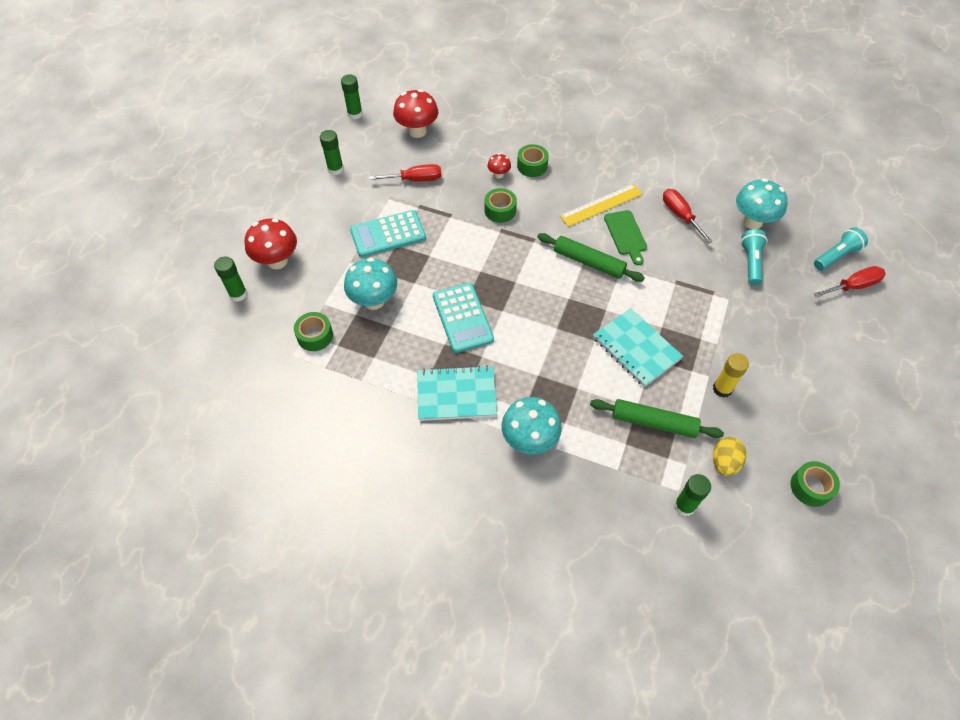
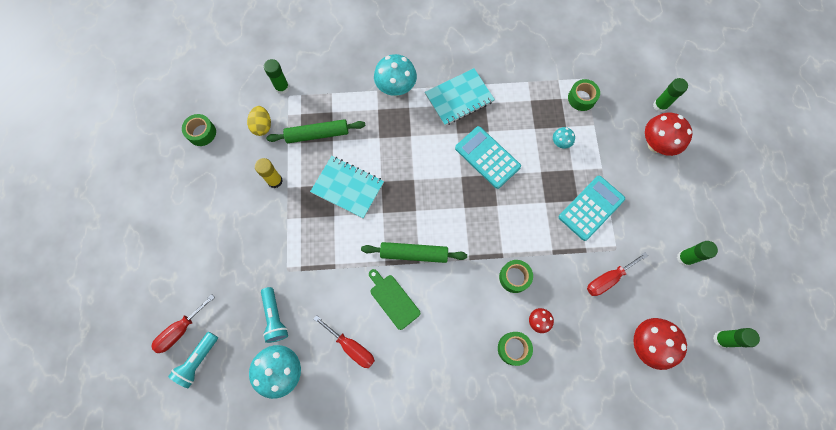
camera: 155 degrees right, 15 degrees up
turquoise mushroom [344,258,398,310] -> turquoise mushroom [553,127,575,149], size x0.51
yellow ruler [560,184,642,227] -> none

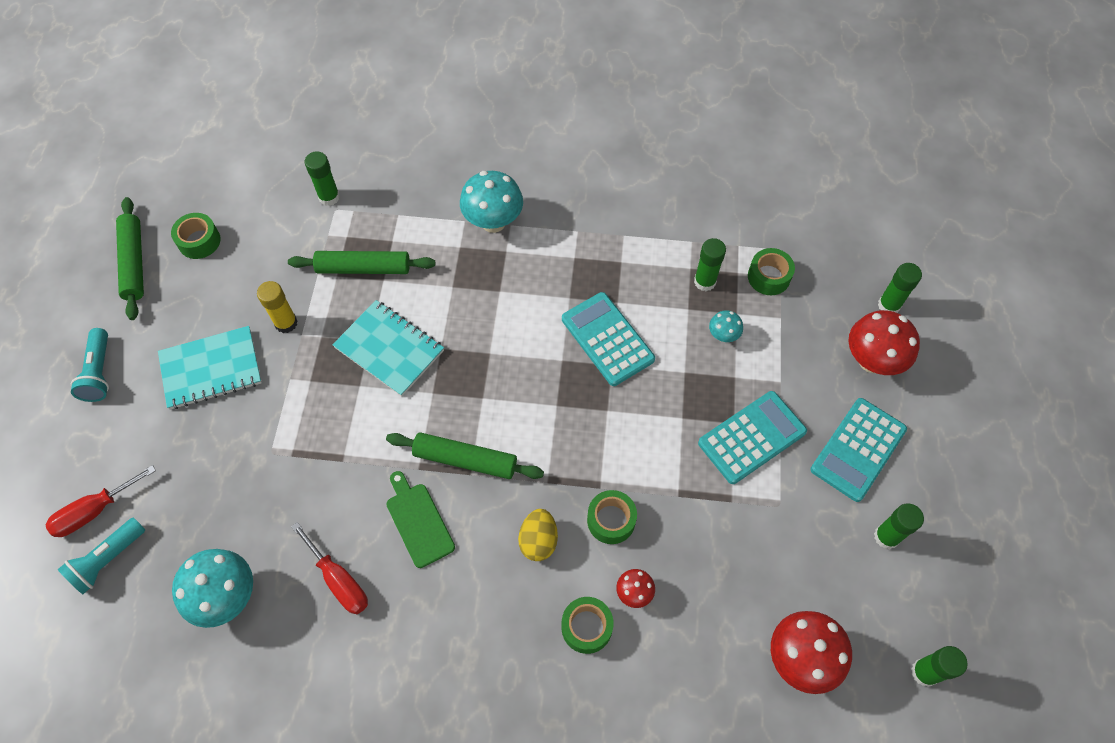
camera: 10 degrees right, 10 degrees down
yellow egg [247,106,271,136] -> yellow egg moved to [518,509,558,561]
turquoise flashlight [261,287,288,343] -> turquoise flashlight moved to [71,328,109,402]
turquoise notebook [425,68,495,126] -> turquoise notebook moved to [158,326,262,410]
red screwdriver [587,252,648,296] -> none
none -> green rolling pin [116,197,144,320]
none -> green glue stick [694,238,726,291]
none -> turquoise calculator [810,398,907,502]

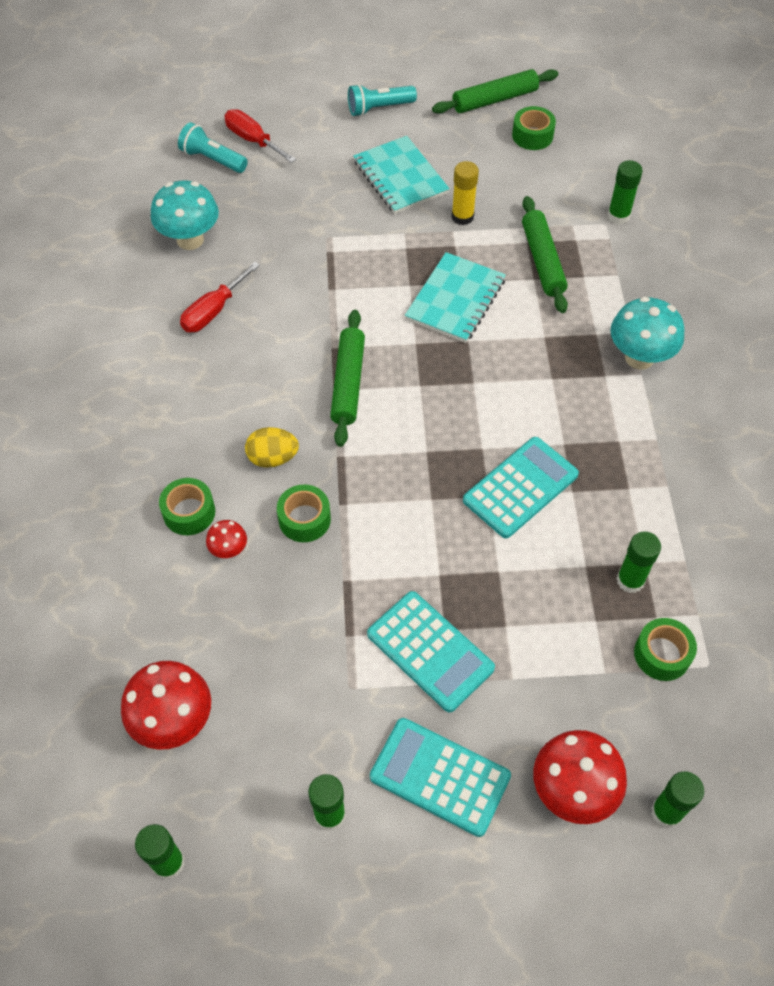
camera: 80 degrees right, 5 degrees down
green cutting board [386,471,455,568] -> none
turquoise mushroom [709,310,743,342] -> none

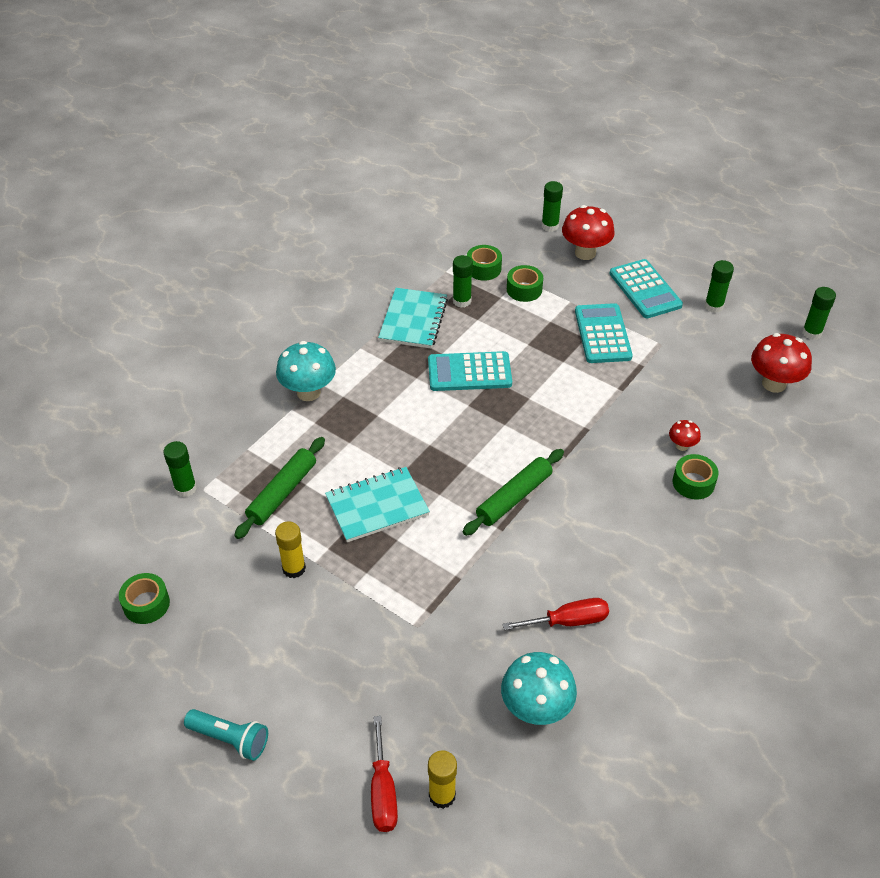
camera: 140 degrees left, 10 degrees down
turquoise flashlight [178,122,248,173] -> yellow glue stick [428,750,457,809]
yellow egg [245,427,299,468] -> none
green tape [277,484,331,542] -> green tape moved to [507,265,543,302]
turquoise notebook [353,136,450,214] -> turquoise notebook moved to [378,288,448,349]
green rolling pin [432,69,558,114] -> none

